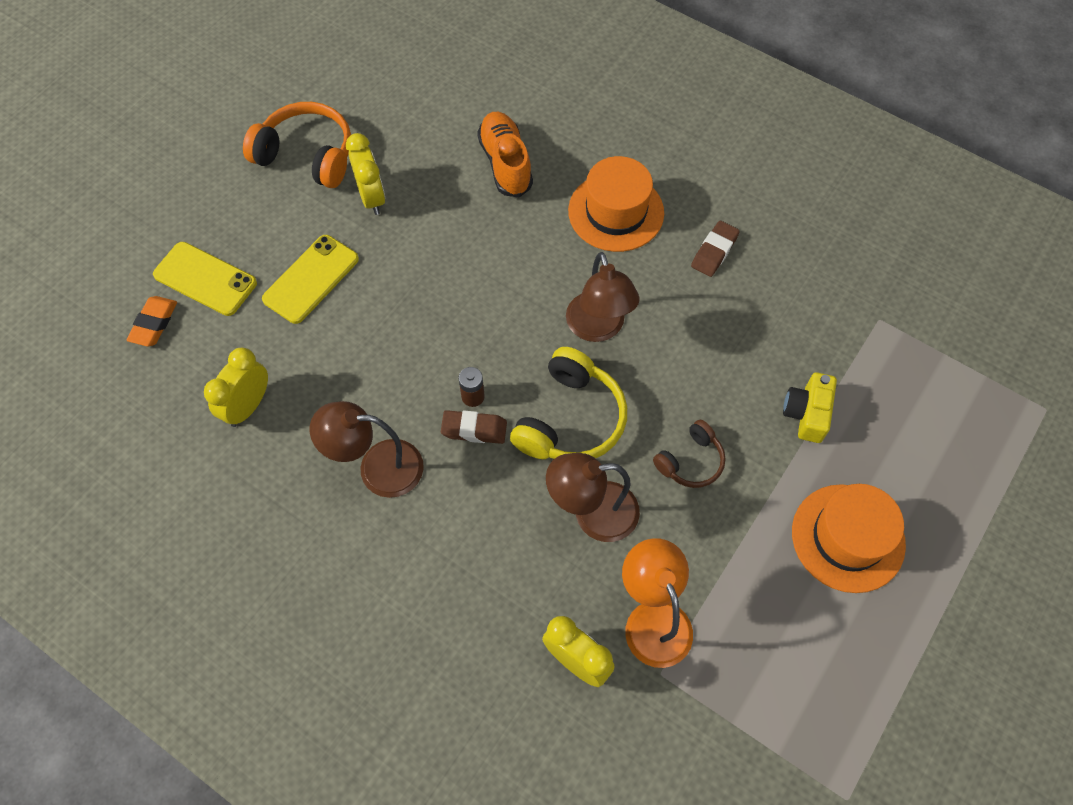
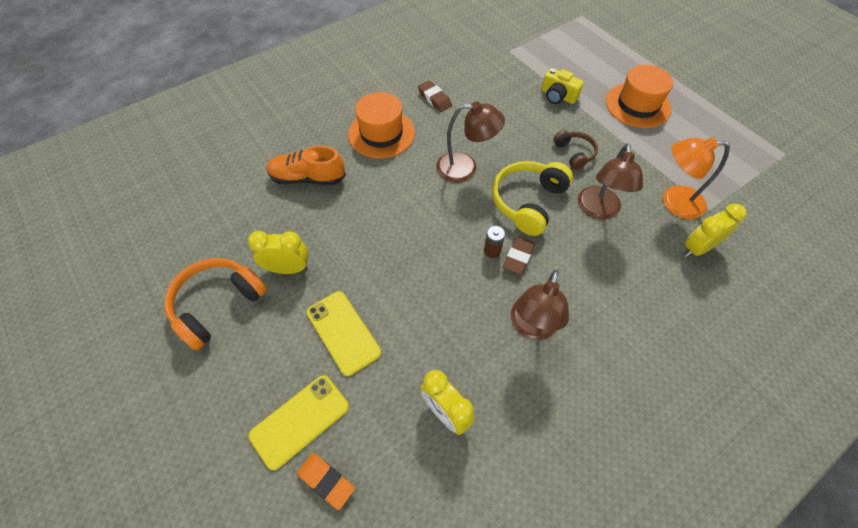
camera: 70 degrees left, 5 degrees down
yellow headphones [510,347,627,459] -> yellow headphones turned 105 degrees counterclockwise [492,161,573,236]

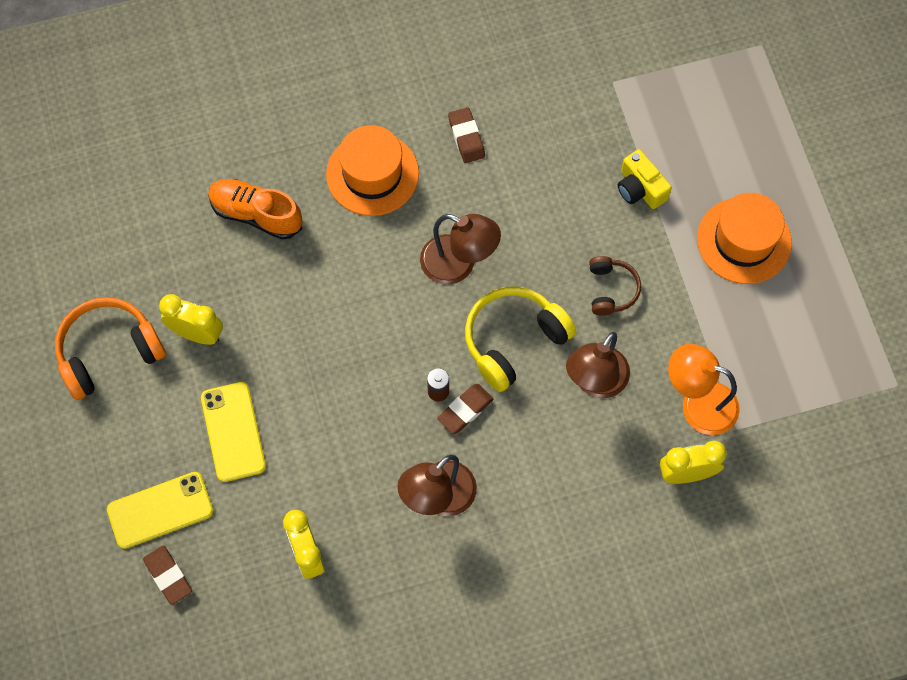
camera: 20 degrees right, 10 degrees up
orange eraser [297,453,355,510] -> brown eraser [143,546,192,605]

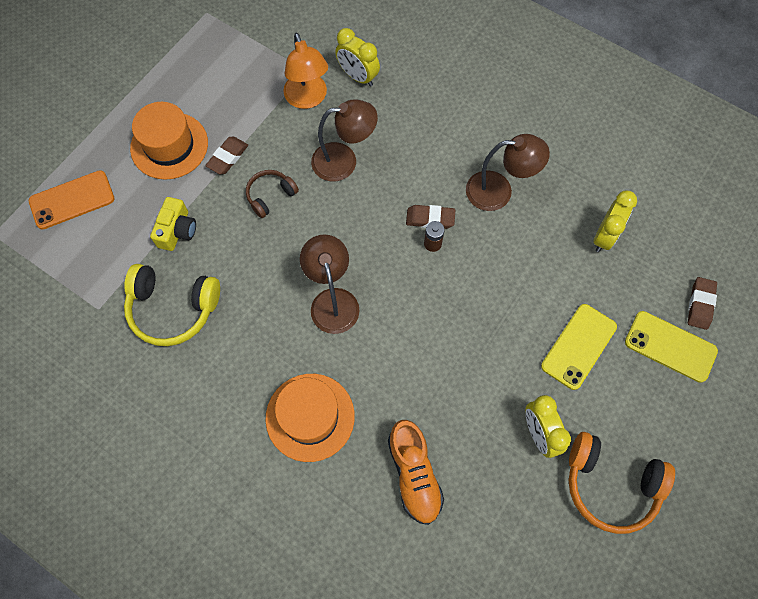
camera: 130 degrees left, 0 degrees up
brown eraser [448,107,485,163] -> brown eraser moved to [205,137,248,175]
yellow headphones [465,286,576,392] -> yellow headphones moved to [124,264,220,346]
none -> orange phone [29,170,114,229]

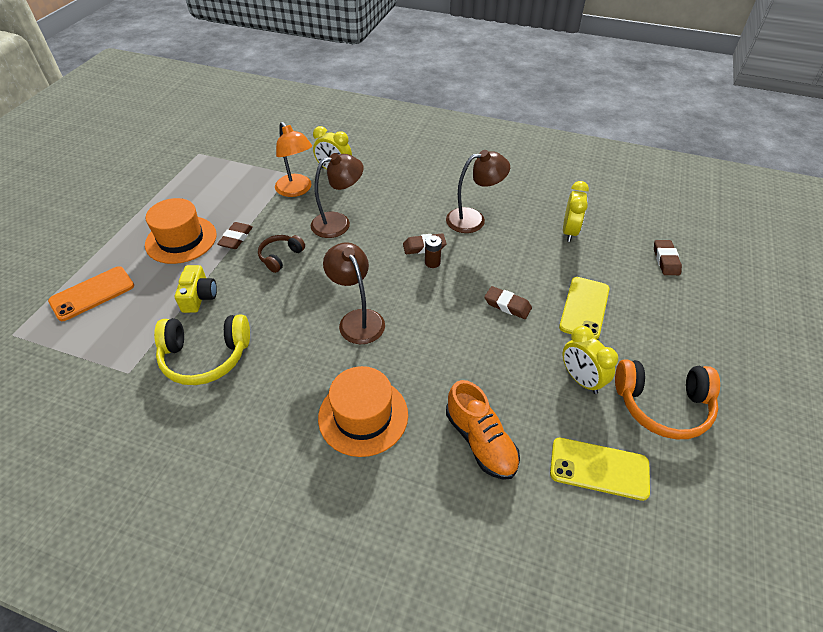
camera: 15 degrees left, 20 degrees down
yellow phone [625,311,718,383] -> yellow phone moved to [550,438,650,501]
none -> brown eraser [484,286,532,319]

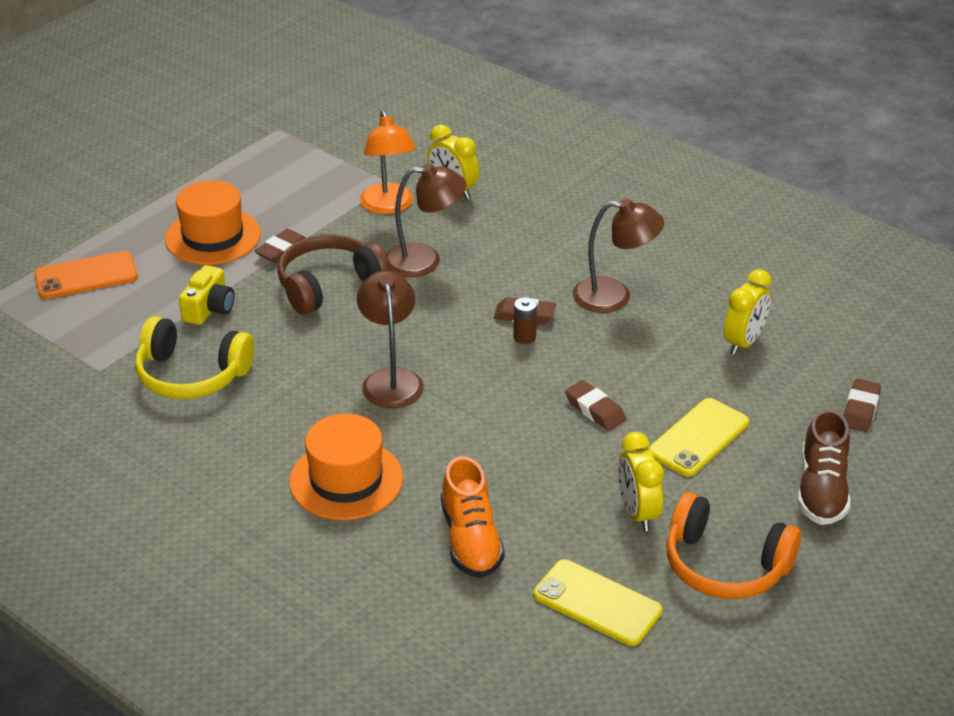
camera: 20 degrees right, 10 degrees down
brown headphones [258,235,305,273] -> brown headphones [277,234,391,315], size x1.73
none -> brown shoe [797,409,851,525]

